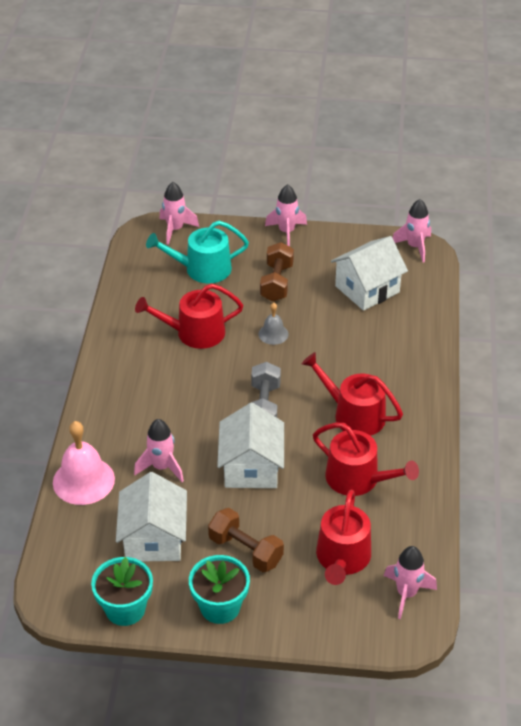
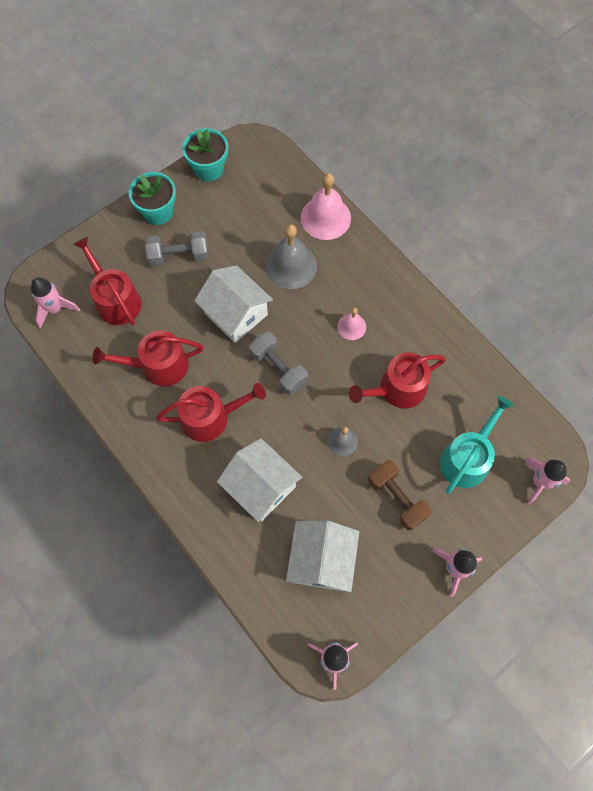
camera: 135 degrees right, 25 degrees up
white house [116,472,187,561] -> white house moved to [217,438,302,522]
pink rocket [134,419,184,482] -> grey bell [265,224,317,289]
red watering can [135,284,243,349] -> red watering can turned 150 degrees counterclockwise [349,352,446,408]
brown dumbbell [208,508,284,572] -> grey dumbbell [145,231,208,267]
none -> pink bell [337,308,366,340]

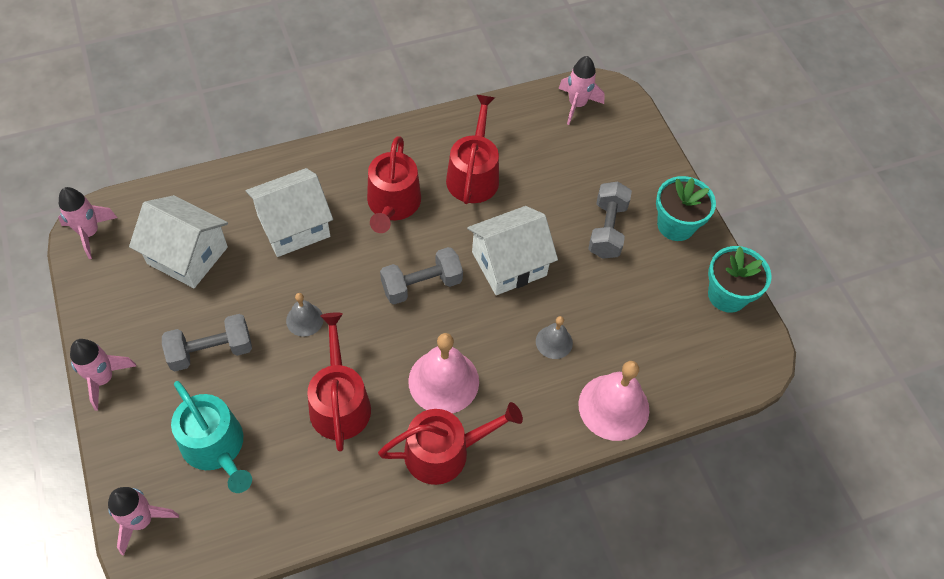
camera: 105 degrees right, 10 degrees down
red watering can [73,237,142,325] -> red watering can moved to [378,402,523,485]
grey bell [265,224,317,289] -> grey bell [536,316,573,359], size x0.54
pink bell [337,308,366,340] -> pink bell [408,333,479,413], size x1.85
brown dumbbell [368,460,432,531] -> grey dumbbell [162,314,252,371]

